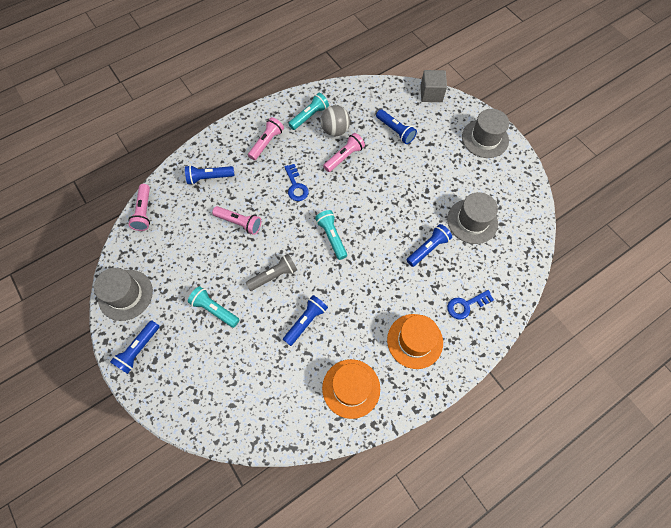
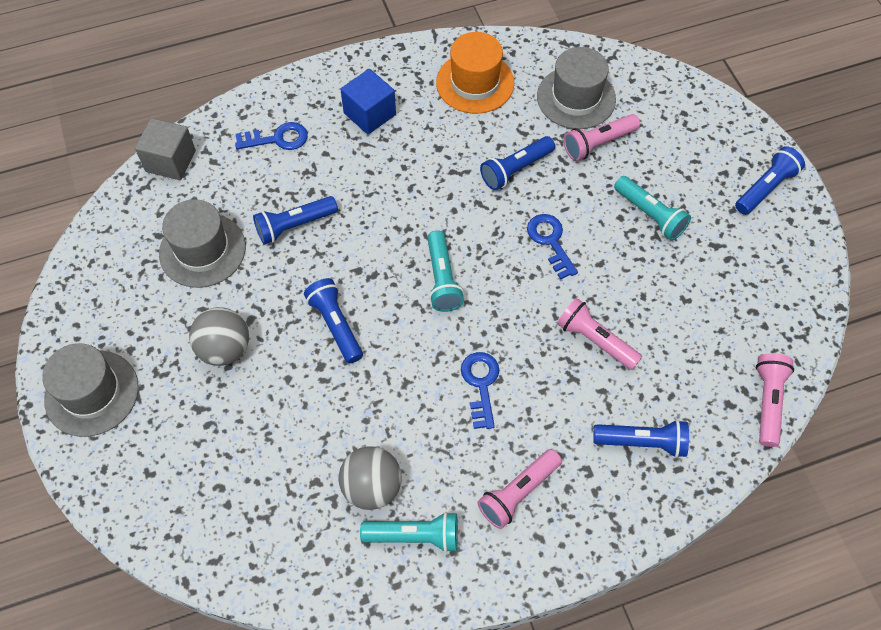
camera: 165 degrees left, 5 degrees down
grey hat [94,268,153,321] -> grey hat moved to [537,47,616,129]
grey flashlight [246,254,297,291] -> blue key [527,214,578,280]
turquoise flashlight [288,93,329,130] -> turquoise flashlight turned 150 degrees counterclockwise [360,512,458,552]
pink flashlight [323,133,365,172] -> pink flashlight moved to [564,114,640,161]
blue flashlight [376,109,417,144] -> blue flashlight moved to [304,278,363,364]
orange hat [387,314,443,369] -> blue cube [340,69,396,134]
grey cube [420,70,447,102] -> grey cube moved to [135,118,196,180]
none -> grey ball [189,307,249,366]

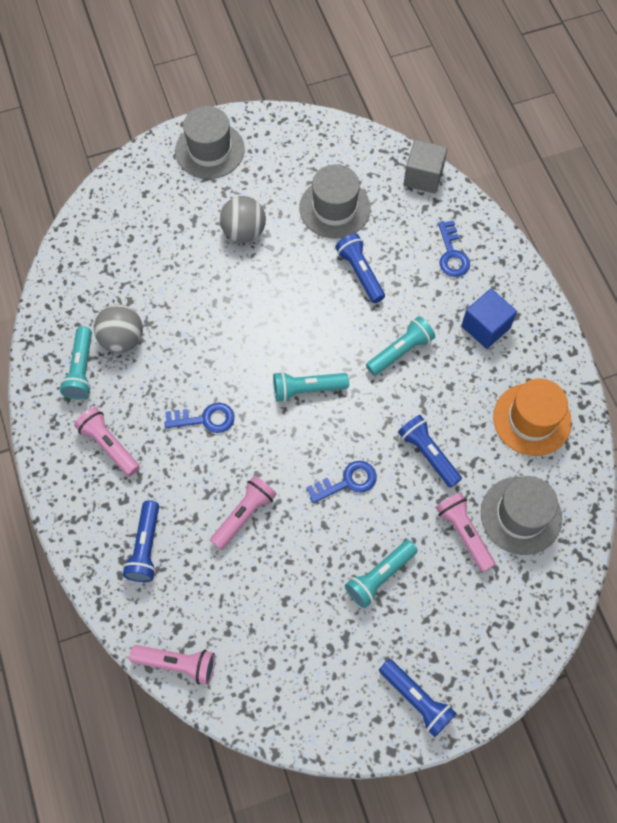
camera: 90 degrees right, 5 degrees up
blue flashlight [304,278,363,364] -> none
none -> turquoise flashlight [366,316,435,376]

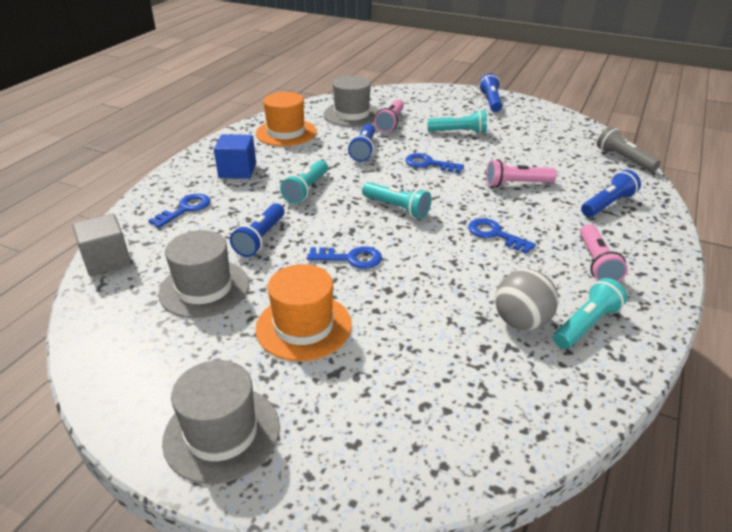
camera: 135 degrees left, 30 degrees down
pink flashlight [129,645,215,685] -> grey flashlight [597,127,661,172]
grey ball [220,196,266,243] -> orange hat [255,264,352,361]
turquoise flashlight [366,316,435,376] -> turquoise flashlight turned 75 degrees counterclockwise [280,160,328,204]
none -> blue key [307,246,382,269]

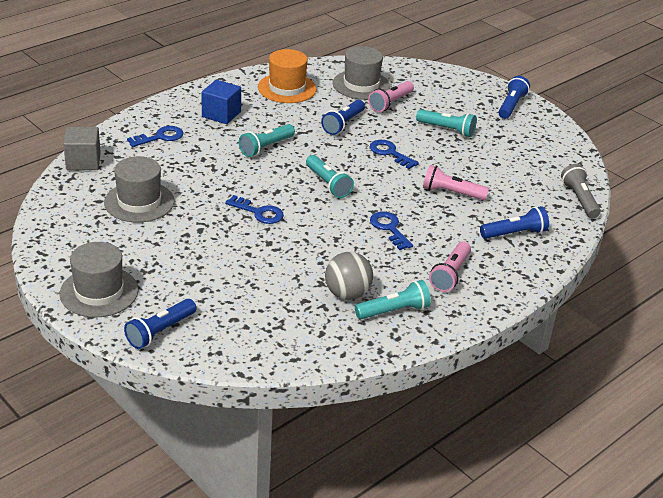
camera: 20 degrees right, 0 degrees up
blue flashlight [230,203,284,257] -> blue flashlight moved to [124,299,196,349]
orange hat [255,264,352,361] -> none

